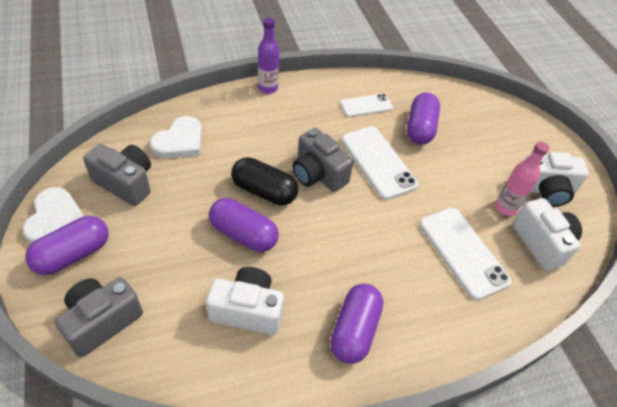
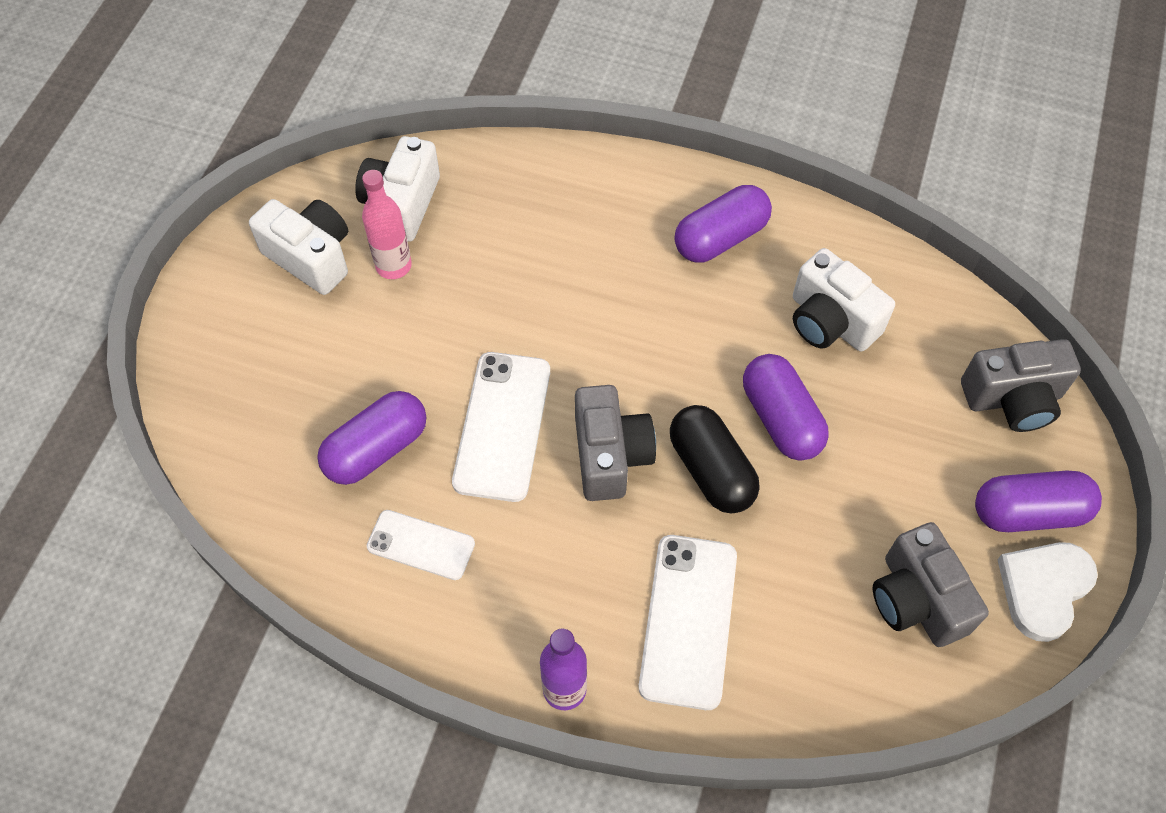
camera: 140 degrees left, 10 degrees up
white heart [150,116,202,158] -> none
white phone [419,208,512,300] -> white phone moved to [639,535,737,710]

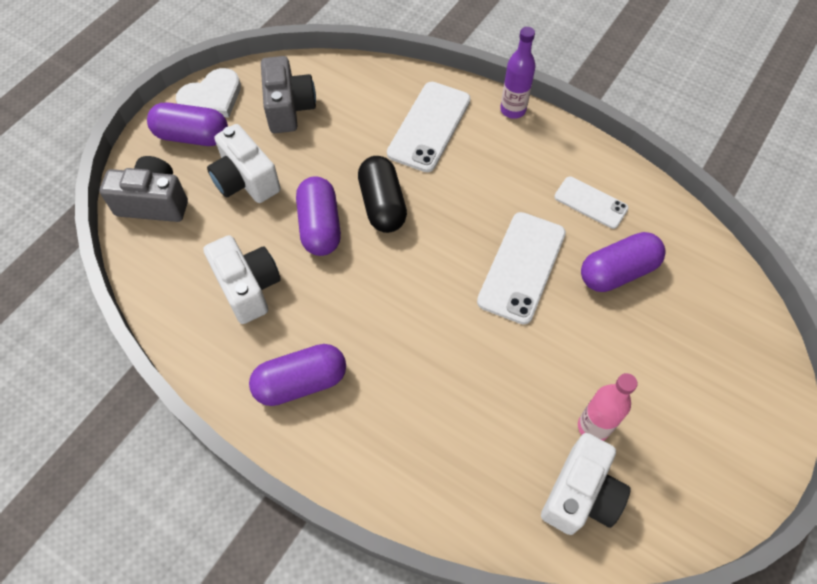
camera: 165 degrees left, 0 degrees up
white camera [249,199,348,295] -> white camera moved to [207,124,281,203]
grey camera [575,385,656,501] -> none

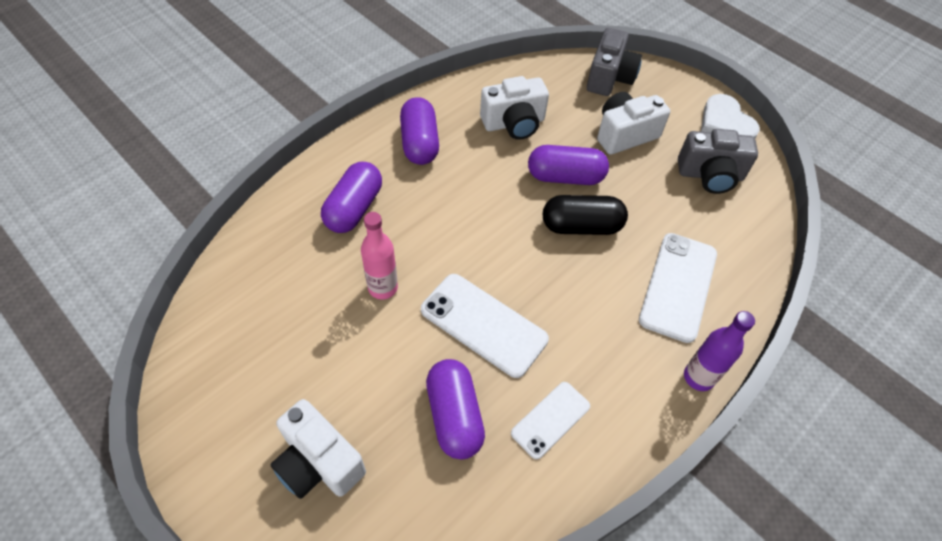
camera: 100 degrees right, 5 degrees down
purple capsule [147,103,228,146] -> purple capsule moved to [321,162,382,233]
white phone [387,82,471,172] -> white phone turned 75 degrees clockwise [639,233,717,343]
white camera [541,433,631,535] -> white camera moved to [271,399,366,499]
pink bottle [578,373,638,441] -> pink bottle moved to [361,212,398,299]

